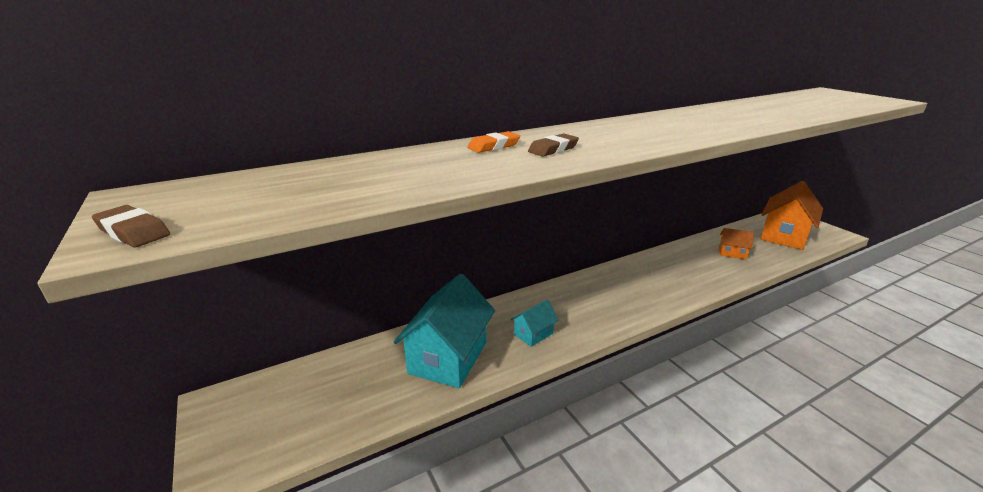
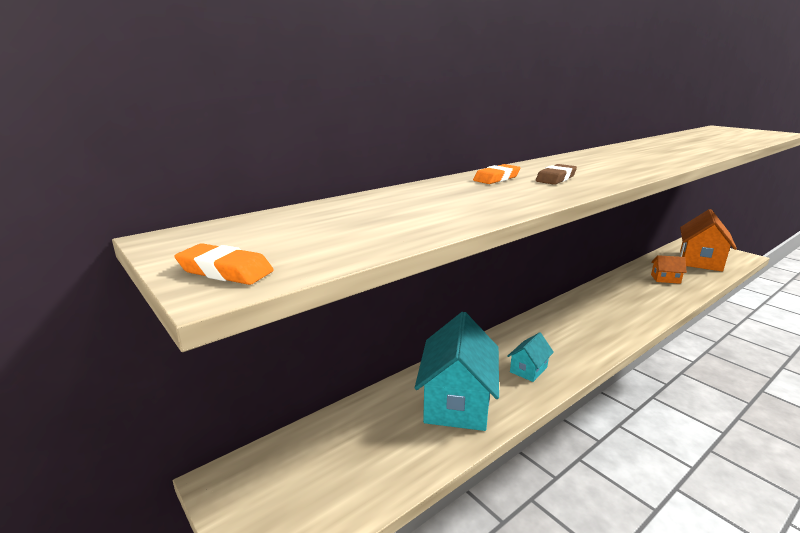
camera: 10 degrees left, 5 degrees down
brown eraser [92,205,170,248] -> orange eraser [174,243,273,285]

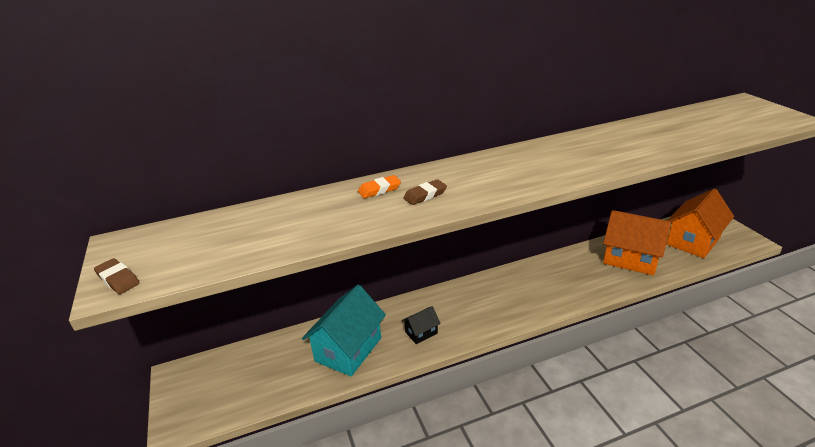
camera: 20 degrees right, 10 degrees up
orange eraser [174,243,273,285] -> brown eraser [94,258,140,294]
turquoise house [507,332,554,382] -> black house [402,306,441,344]
orange house [651,255,687,284] -> orange house [603,210,671,276], size x2.09

